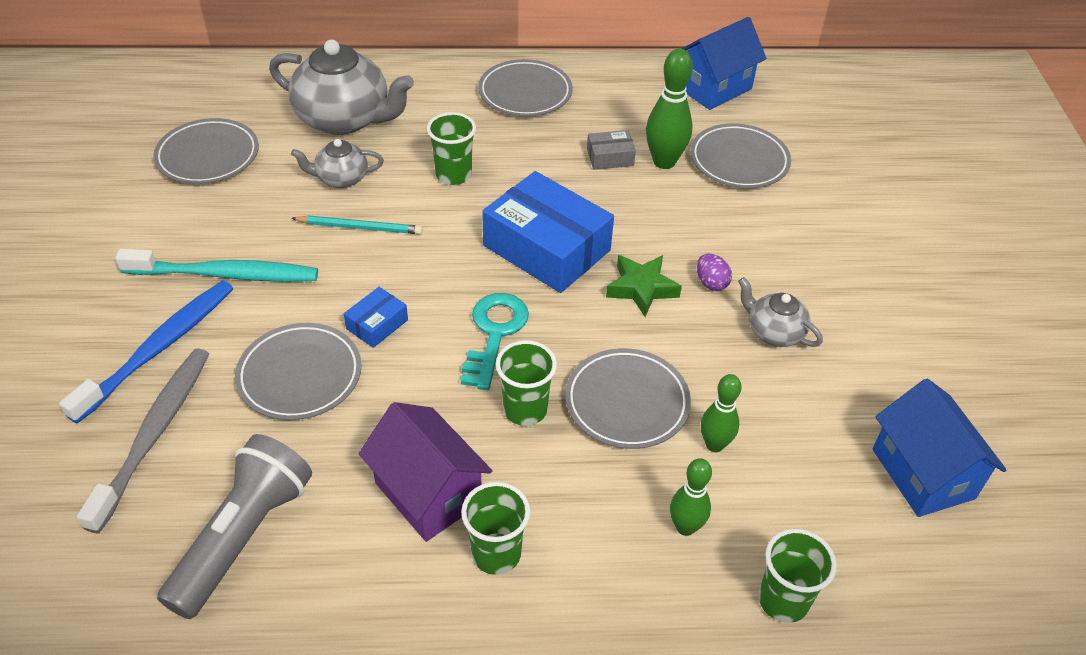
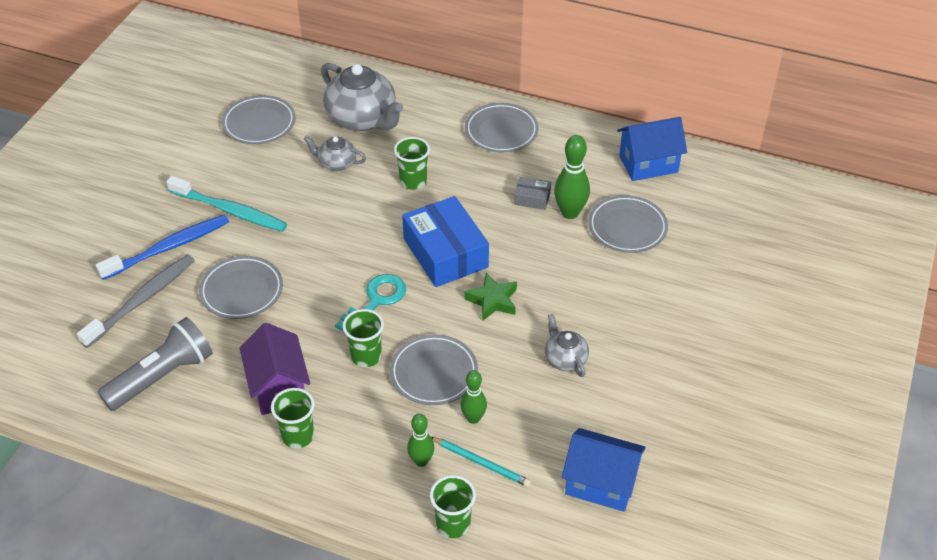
camera: 25 degrees right, 0 degrees up
turquoise pencil [291,215,422,234] -> turquoise pencil moved to [431,437,531,487]
blue box [344,287,408,348] -> none
purple egg [697,254,732,291] -> none
blue house [872,378,1007,517] -> blue house turned 75 degrees counterclockwise [562,428,646,512]

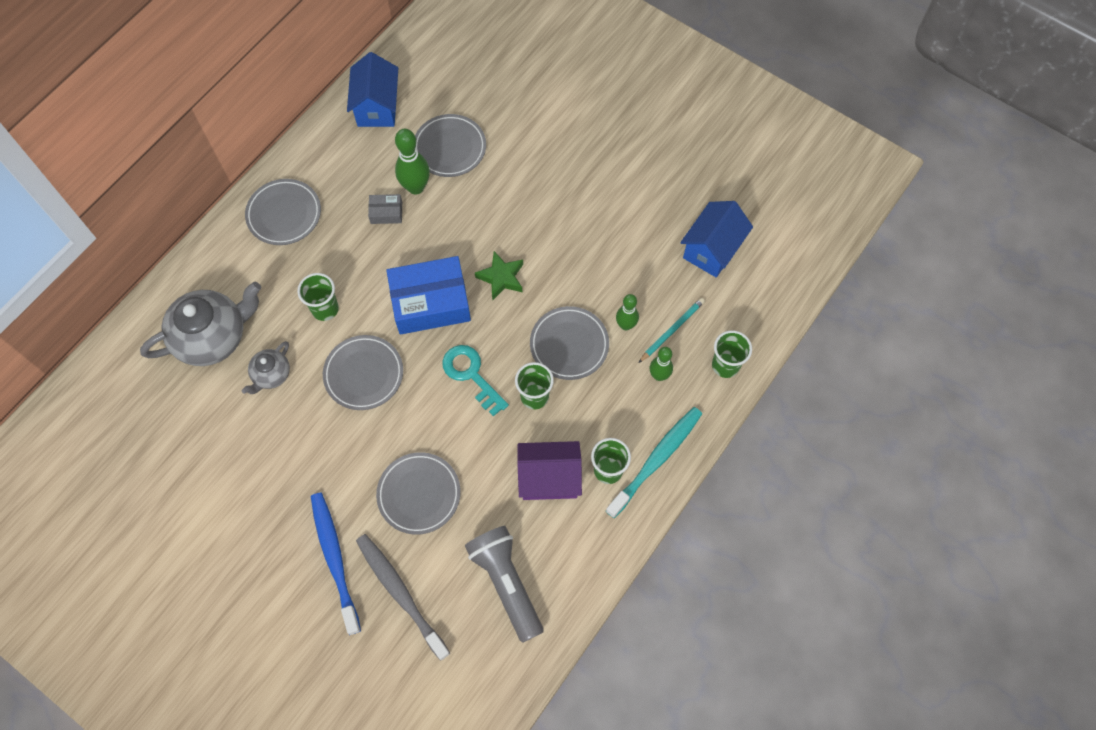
camera: 75 degrees left, 20 degrees up
turquoise toothbrush [166,176,287,232] -> turquoise toothbrush moved to [606,407,702,518]
grey plate [222,95,295,144] -> grey plate moved to [323,335,403,410]
grey box [514,177,551,210] -> grey box turned 60 degrees clockwise [368,194,402,224]
grey teapot [545,314,589,377] -> none

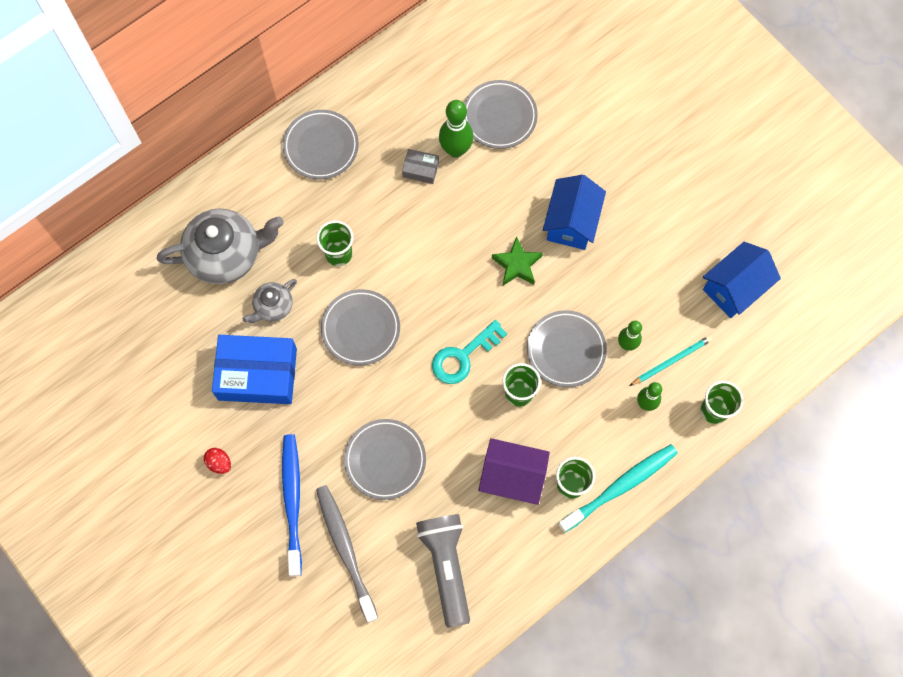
camera: 15 degrees right, 5 degrees up
blue house [347,52,398,127] -> blue house moved to [543,175,606,250]
blue box [386,256,471,335] -> blue box moved to [212,335,297,404]
turquoise key [443,345,509,417] -> turquoise key turned 105 degrees counterclockwise [432,320,507,384]
none -> red egg [204,448,231,474]

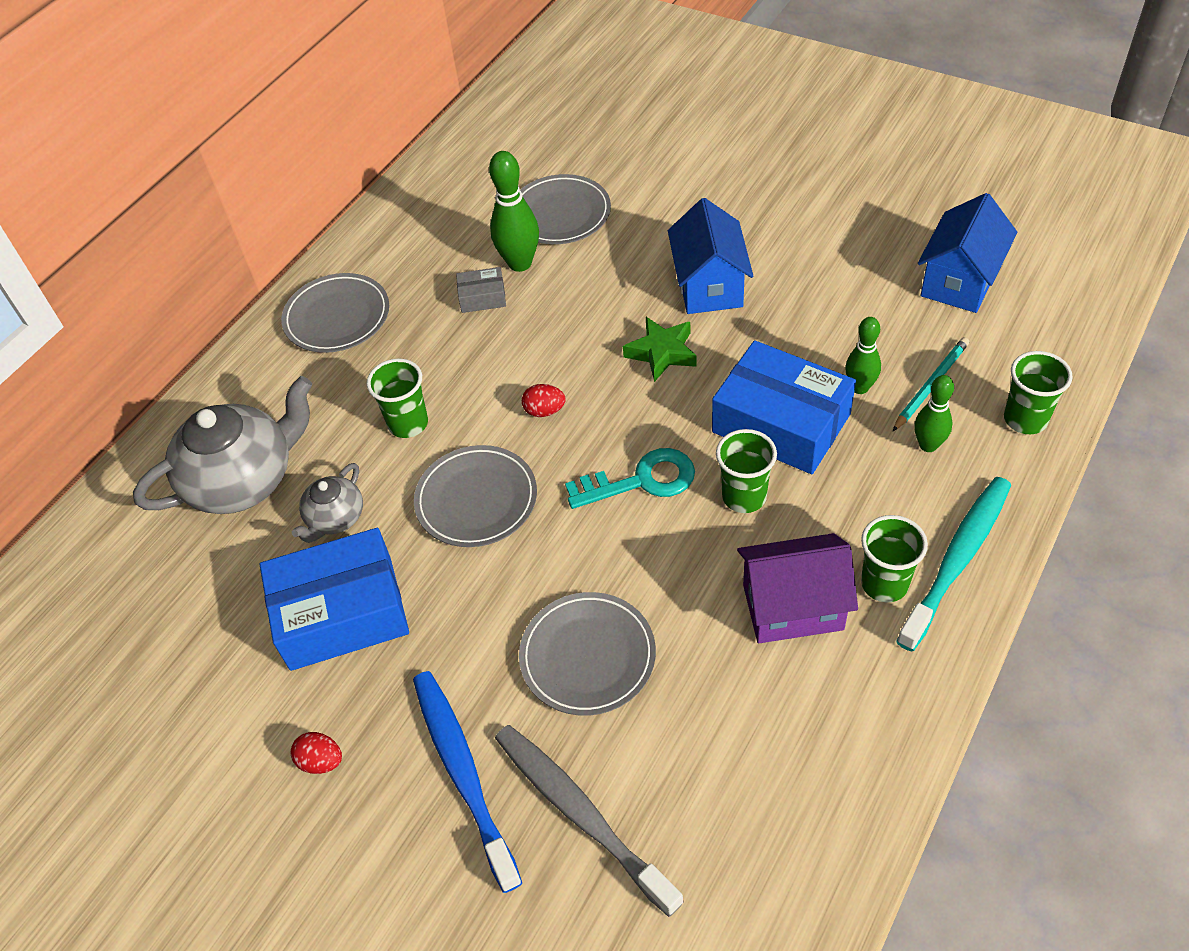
camera: 15 degrees left, 20 degrees down
grey flashlight [416,514,470,628] -> none
turquoise key [432,320,507,384] -> turquoise key turned 135 degrees counterclockwise [565,448,695,509]
grey plate [527,310,607,387] -> blue box [712,340,856,474]
none -> red egg [522,384,566,417]

